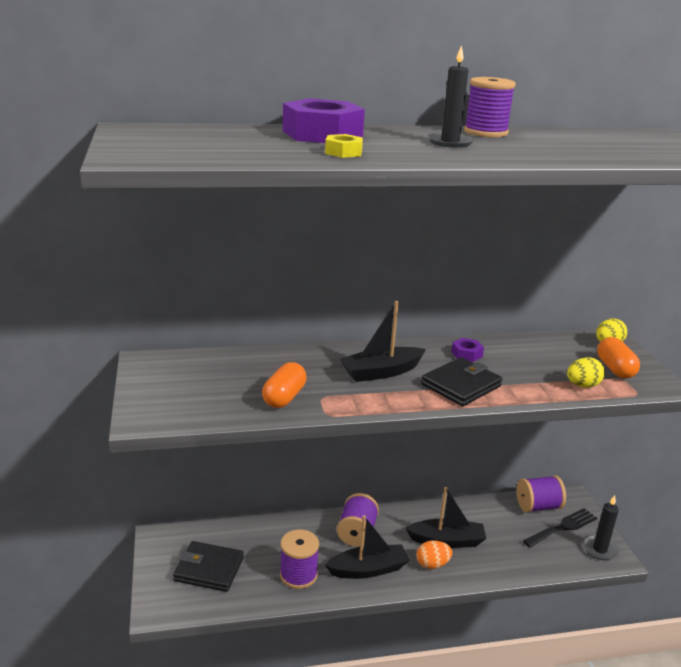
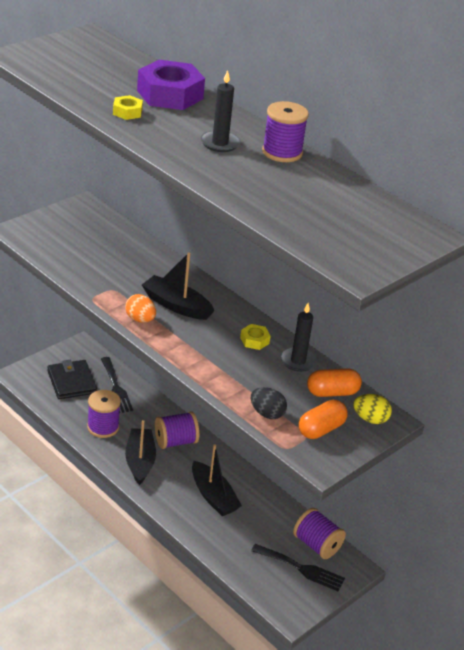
camera: 55 degrees right, 10 degrees up
orange capsule [262,362,307,408] -> orange capsule moved to [307,368,362,397]
black boat [325,515,409,579] -> black boat turned 135 degrees counterclockwise [125,420,156,485]
orange egg [416,541,452,569] -> orange egg moved to [125,294,156,323]
black wallet [421,357,502,406] -> none
purple nut [451,338,484,362] -> yellow nut [240,324,270,350]
yellow egg [567,357,605,388] -> black egg [251,387,287,419]
black candle [583,495,619,560] -> black candle moved to [280,303,317,372]
none -> black fork [101,357,133,413]

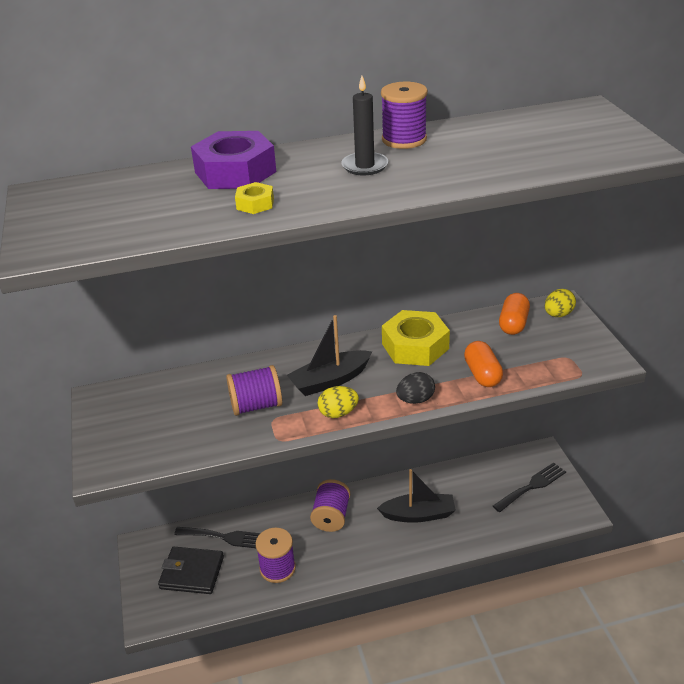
camera: 55 degrees left, 0 degrees up
orange egg [125,294,156,323] -> yellow egg [318,386,359,418]
black boat [125,420,156,485] -> none
yellow nut [240,324,270,350] -> yellow nut [382,310,450,366], size x2.15
black egg [251,387,287,419] -> black egg moved to [396,372,435,404]
black candle [280,303,317,372] -> none
purple spool [293,508,346,559] -> purple spool moved to [226,365,282,416]
orange capsule [299,400,348,439] -> orange capsule moved to [464,341,503,387]

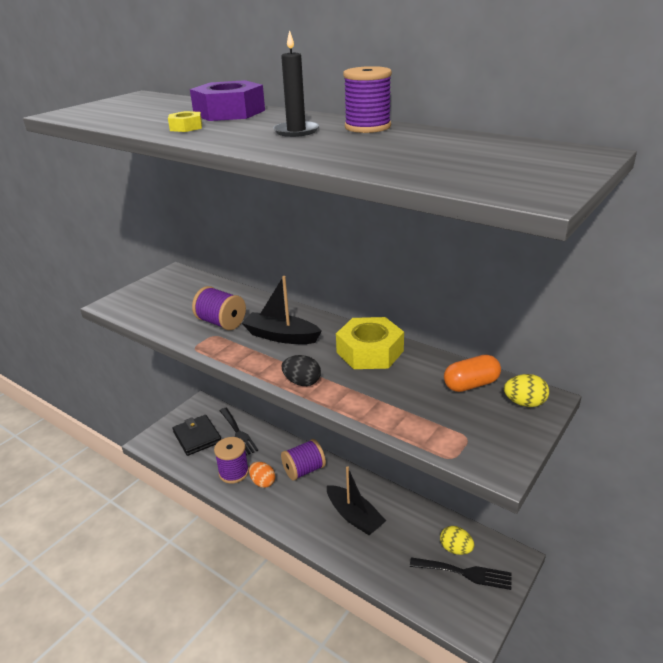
camera: 50 degrees right, 5 degrees down
yellow egg [318,386,359,418] -> yellow egg moved to [440,526,474,555]
orange capsule [464,341,503,387] -> none
none -> orange egg [249,462,275,488]

